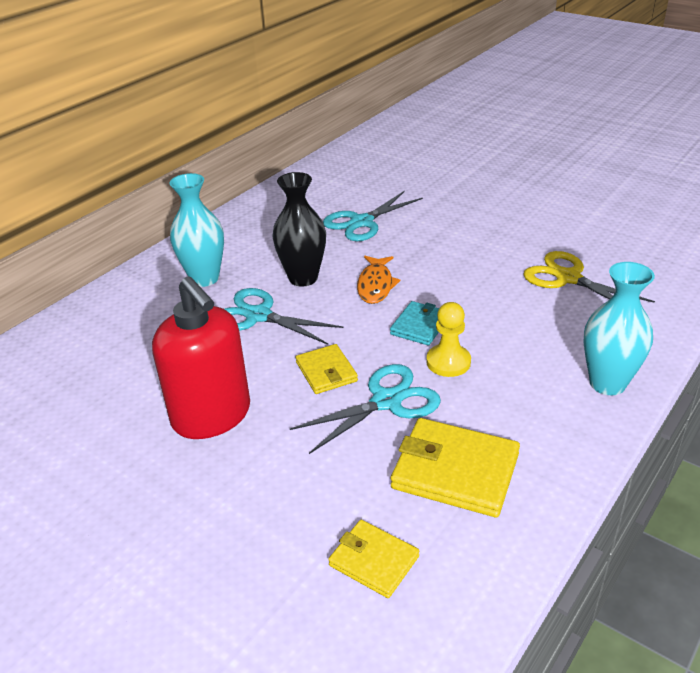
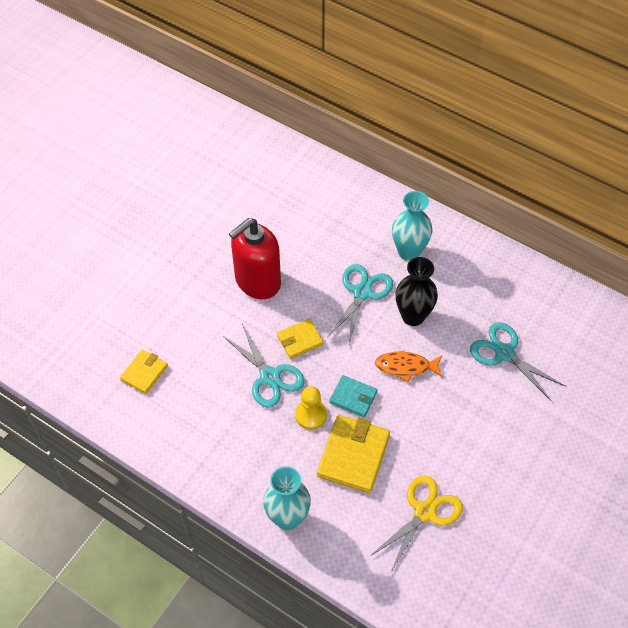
camera: 85 degrees right, 20 degrees up
yellow wallet [391,418,520,518] -> yellow wallet moved to [317,415,390,493]

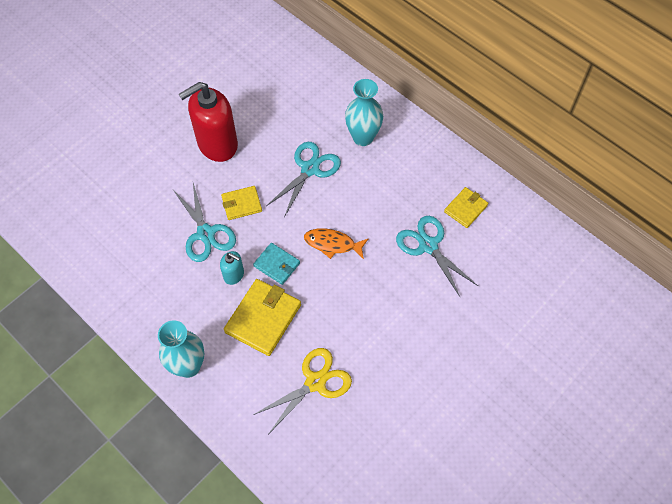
camera: 10 degrees right, 5 degrees up
yellow wallet [120,349,168,394] -> yellow wallet moved to [444,187,488,228]
yellow pawn [295,386,327,430] -> turquoise soap dispenser [220,251,244,285]
black vase [396,257,438,326] -> none

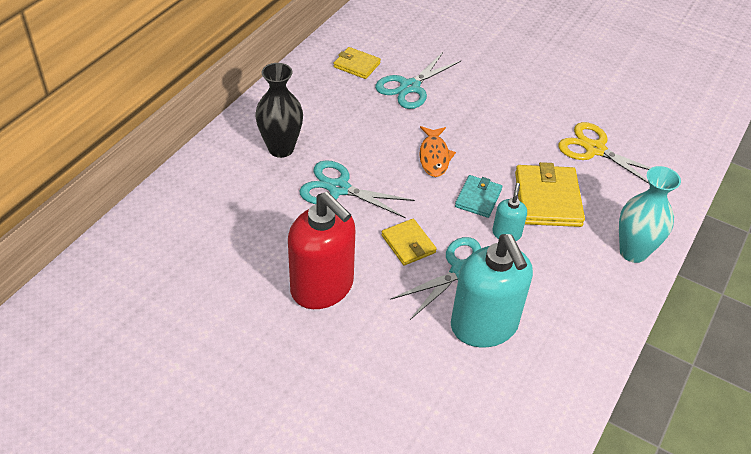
camera: 105 degrees left, 15 degrees down
yellow wallet [224,279,301,356] -> yellow wallet turned 75 degrees clockwise [515,162,585,227]
turquoise vase [345,79,383,146] -> black vase [255,63,303,158]
none -> turquoise soap dispenser [451,234,533,348]

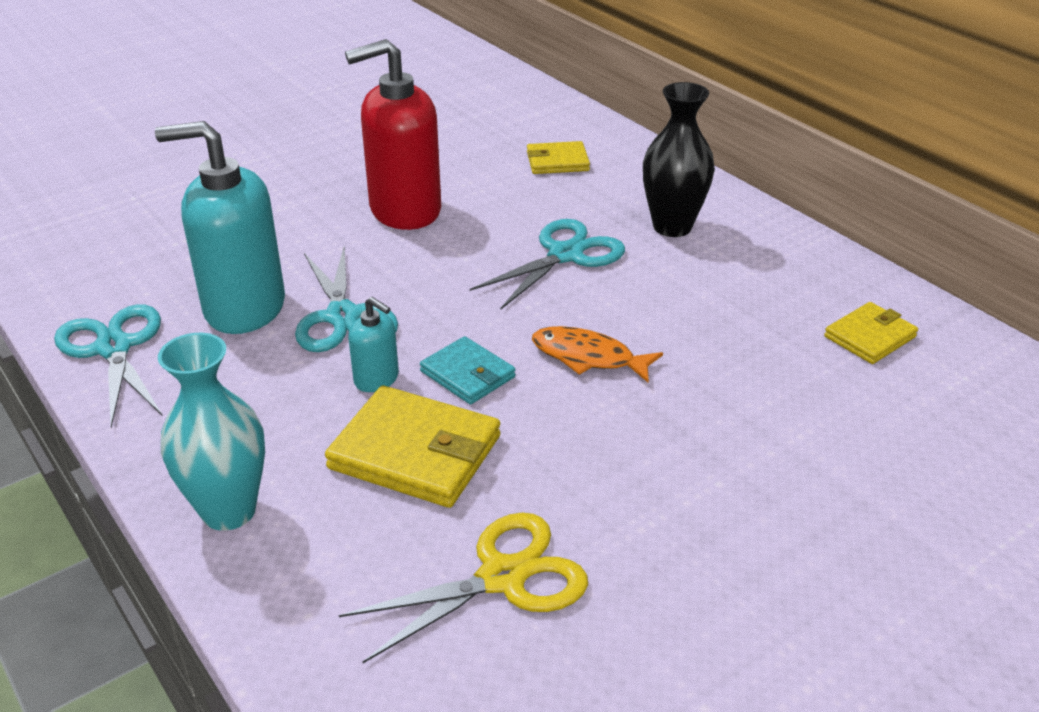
camera: 115 degrees right, 10 degrees down
turquoise scissors [375,52,461,109] -> turquoise scissors moved to [54,304,163,428]
yellow wallet [381,219,437,266] -> yellow wallet moved to [527,141,590,174]

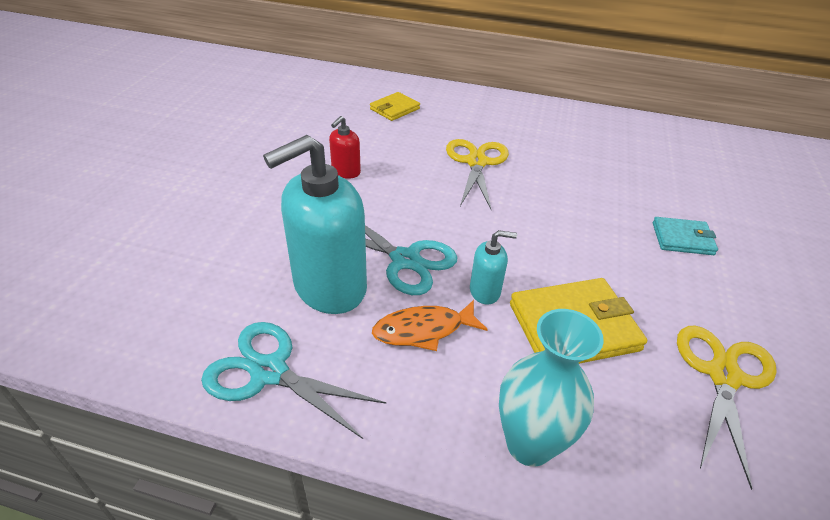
camera: 40 degrees left, 5 degrees up
red soap dispenser [345,39,441,230] -> red soap dispenser [329,116,361,179], size x0.46
turquoise wallet [420,336,516,405] -> turquoise wallet moved to [653,217,718,255]
turquoise scissors [470,219,625,310] -> yellow scissors [446,139,509,210]
orange fish [532,326,663,383] -> orange fish moved to [372,300,488,351]
black vase [643,82,715,237] -> none
yellow wallet [824,302,918,364] -> none

